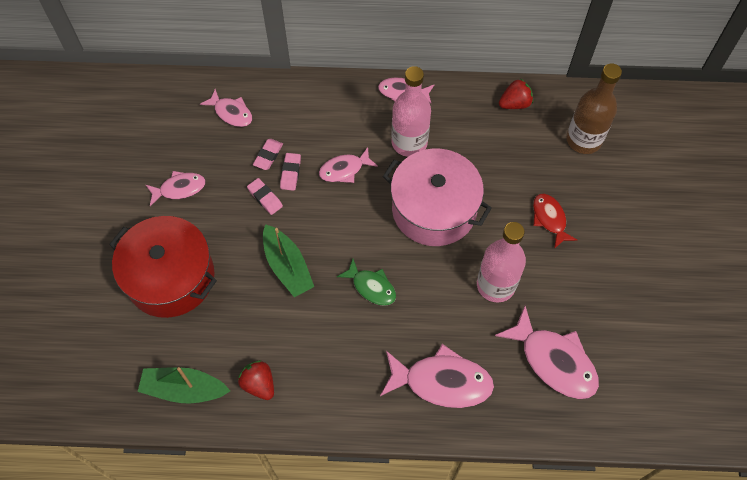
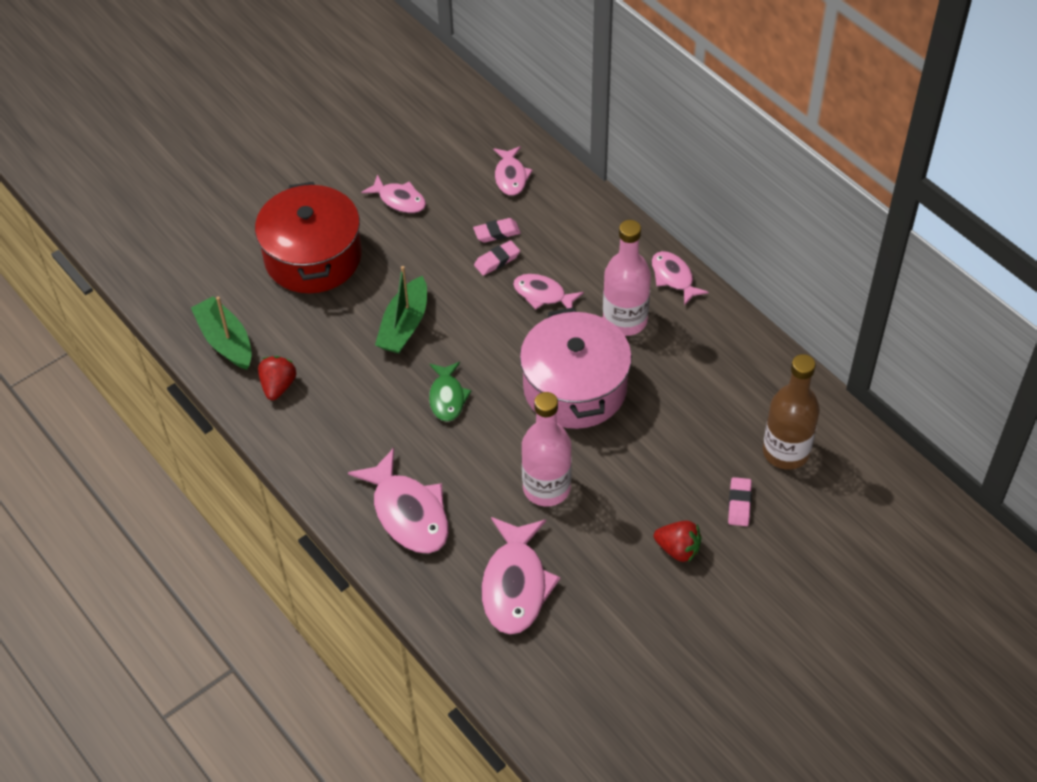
camera: 50 degrees right, 10 degrees down
pink eraser [247,178,283,215] -> pink eraser moved to [728,477,752,526]
red strawberry [499,79,533,109] -> red strawberry moved to [654,521,702,562]
red fish [533,194,577,249] -> none

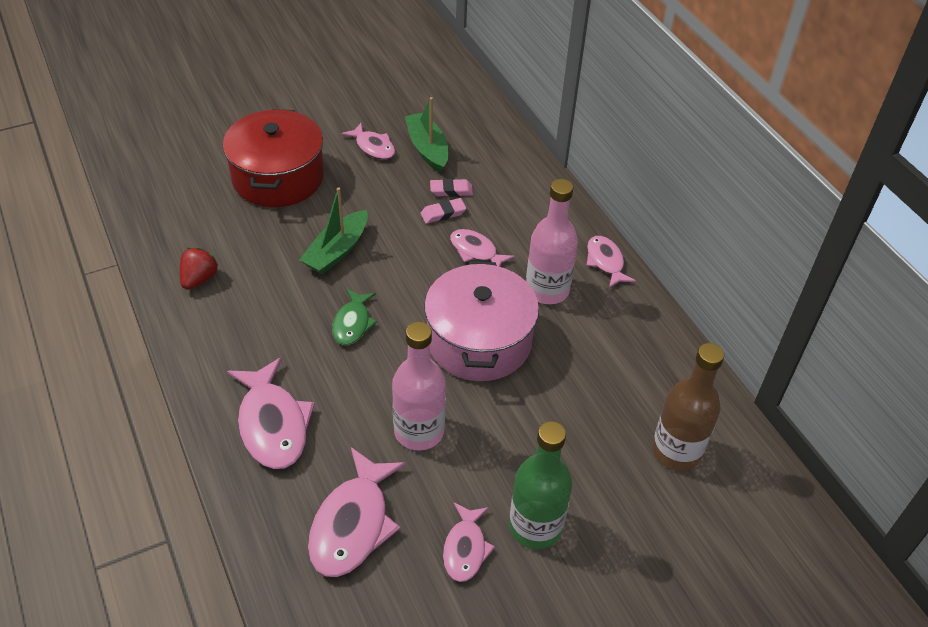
camera: 10 degrees right, 5 degrees down
green boat [191,296,252,370] -> green boat moved to [405,97,448,173]
pink fish [493,146,533,196] -> pink fish moved to [443,502,495,582]
red strawberry [654,521,702,562] -> green bottle [509,421,572,549]
pink eraser [728,477,752,526] -> none

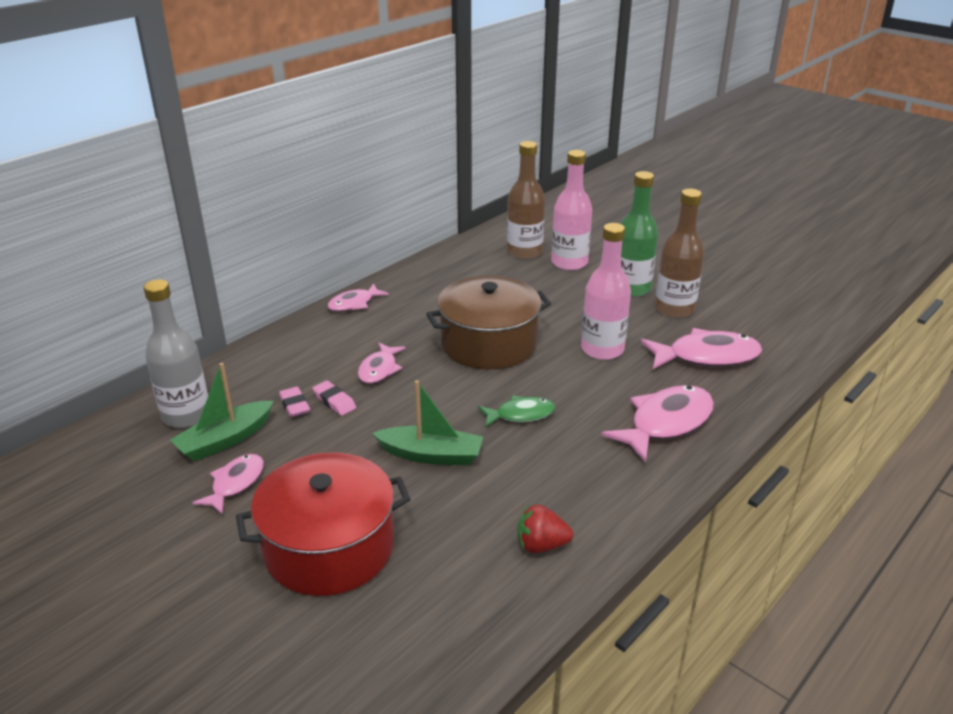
camera: 110 degrees left, 15 degrees down
pink pot [424,261,539,381] -> brown pot [426,275,551,369]
pink fish [443,502,495,582] -> brown bottle [655,189,704,318]
pink bottle [526,179,578,304] -> pink bottle moved to [551,150,592,270]
none -> grey bottle [144,279,208,428]

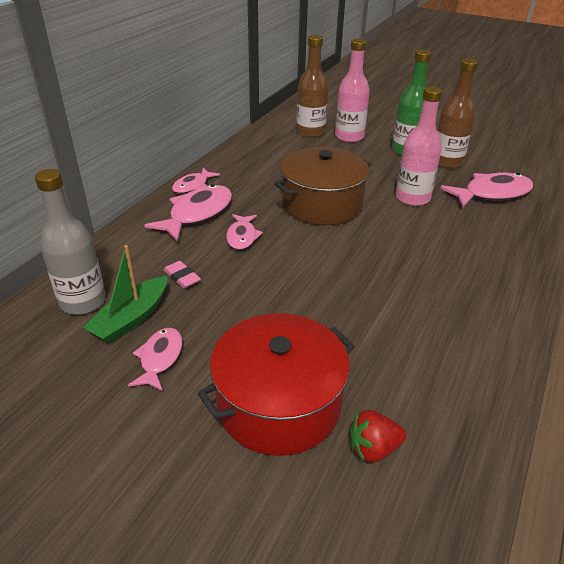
camera: 15 degrees left, 5 degrees up
pink eraser [312,381,356,416] -> none
green boat [372,380,483,466] -> none
green fish [478,395,555,427] -> none
red strawberry [517,505,573,553] -> red strawberry moved to [349,410,406,463]
pink fish [601,385,714,463] -> pink fish moved to [144,184,232,242]

